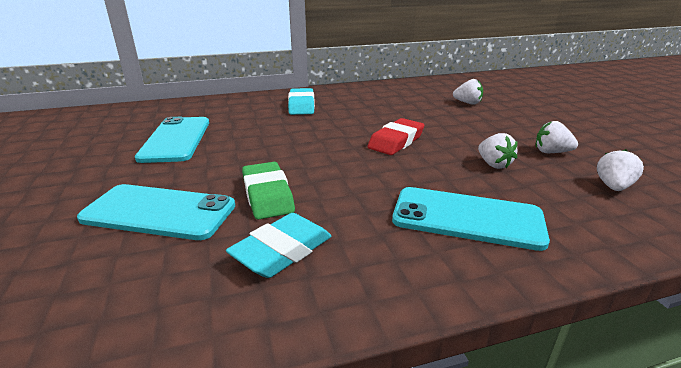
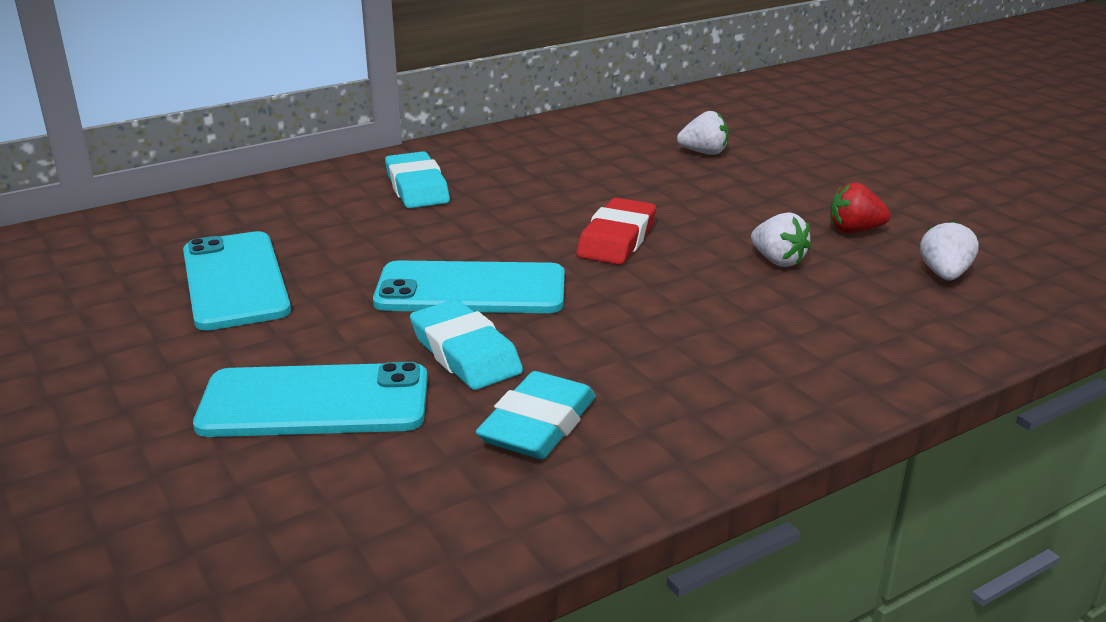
camera: 15 degrees left, 0 degrees up
green eraser [242,162,295,220] -> turquoise eraser [410,299,523,390]
turquoise phone [392,187,550,251] -> turquoise phone moved to [373,260,565,313]
white strawberry [536,121,578,153] -> red strawberry [830,182,891,233]

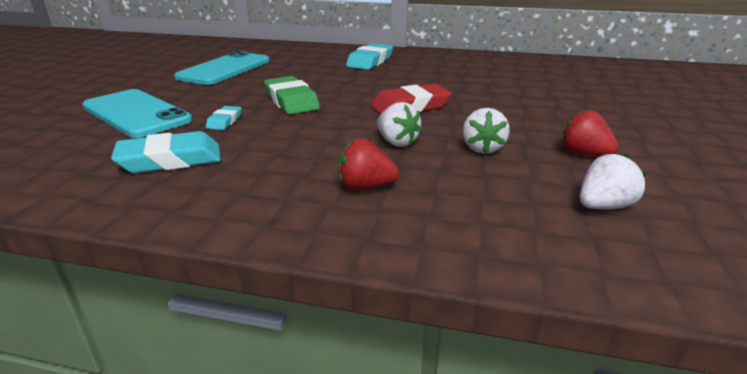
camera: 45 degrees right, 0 degrees up
turquoise phone [373,260,565,313] -> green eraser [264,76,320,114]
turquoise eraser [410,299,523,390] -> turquoise eraser [206,106,242,130], size x0.53
white strawberry [677,111,729,155] -> white strawberry moved to [377,102,422,147]
none -> red strawberry [338,138,399,190]

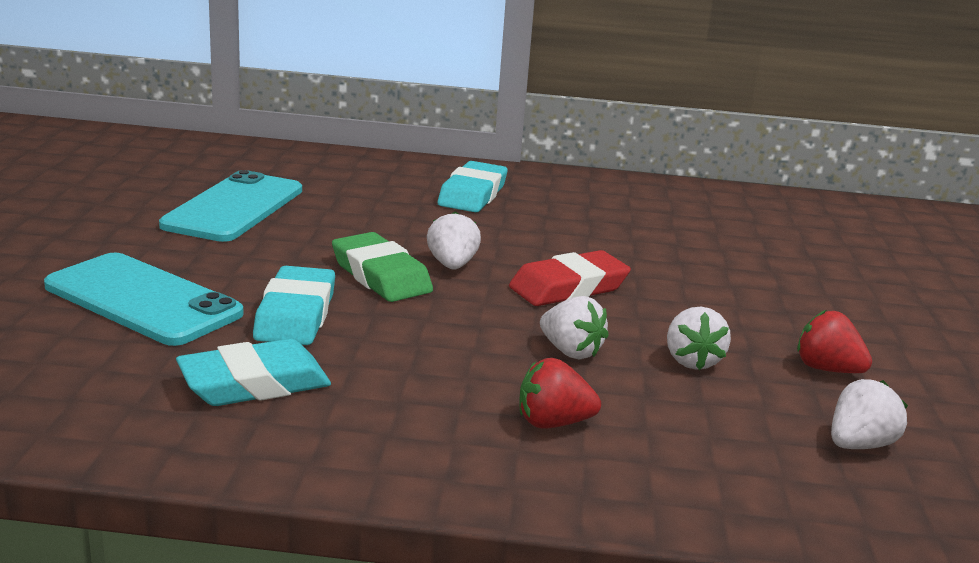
camera: 10 degrees left, 5 degrees down
turquoise eraser [206,106,242,130] -> turquoise eraser [253,266,335,345], size x1.88
none -> white strawberry [427,211,481,270]

